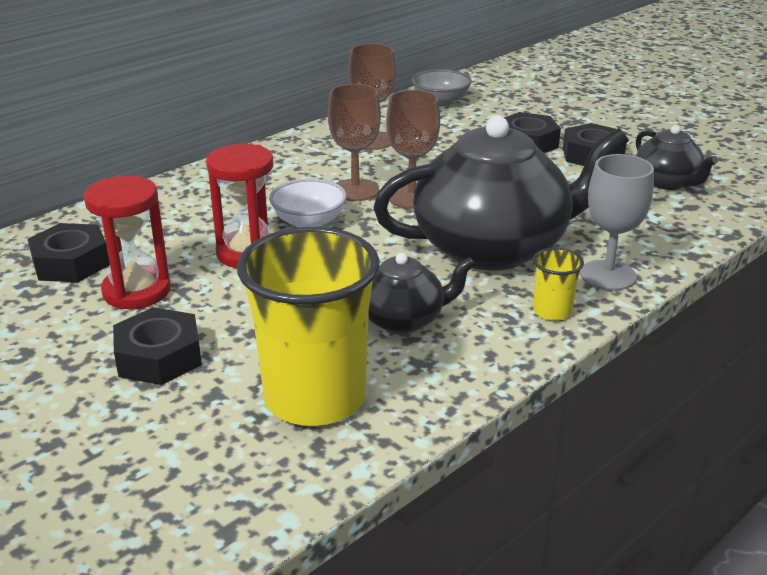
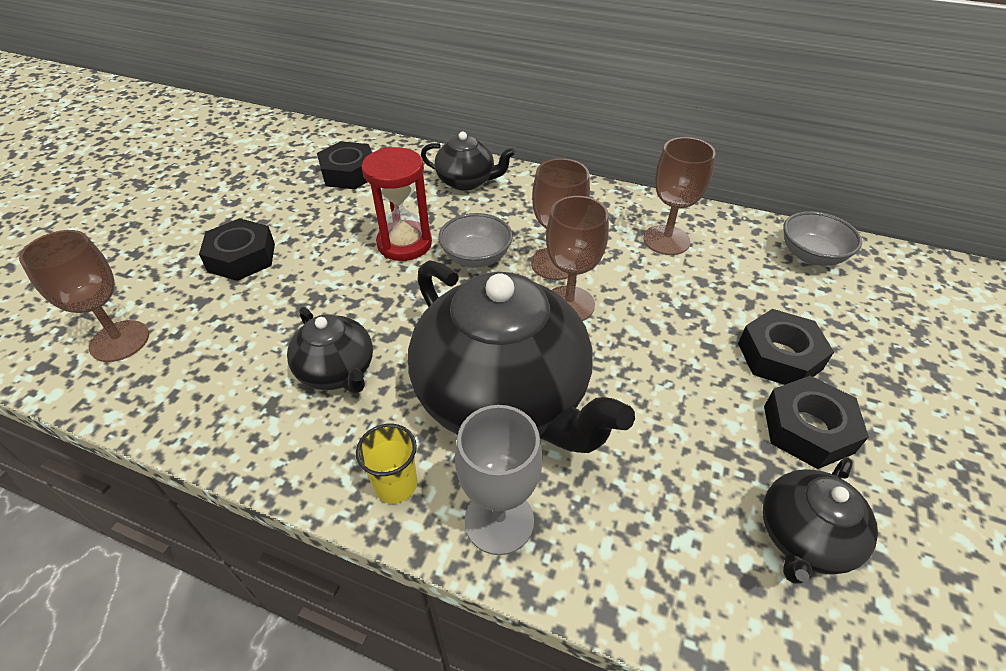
camera: 65 degrees right, 15 degrees up
red hourglass [84,176,171,309] -> none
yellow cup [237,227,380,426] -> none
white bowl [269,178,347,227] -> grey bowl [438,213,513,268]
none -> brown goblet [19,230,149,362]
none -> black teapot [421,132,515,191]

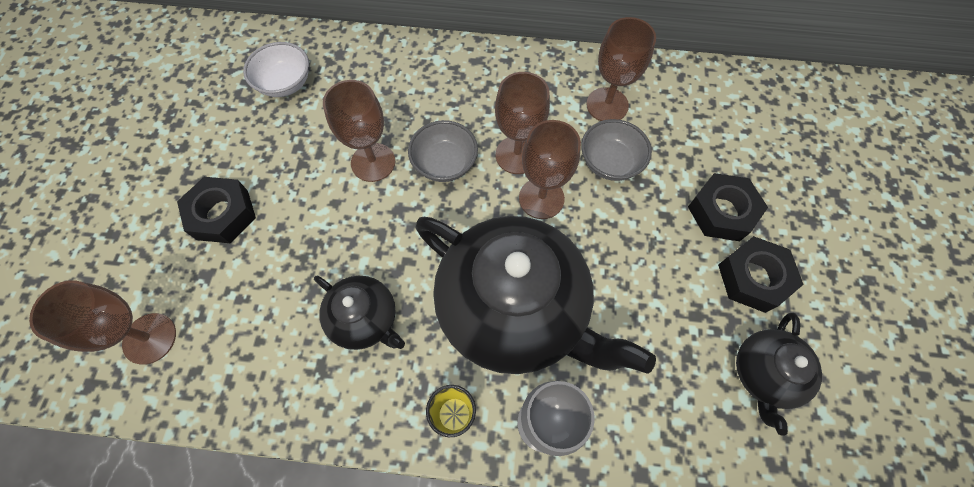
camera: 15 degrees left, 20 degrees up
black nut [317,141,372,189] -> white bowl [243,42,309,97]
red hourglass [361,147,432,261] -> brown goblet [323,80,395,182]
black teapot [421,132,515,191] -> none
grey bowl [783,211,862,266] -> grey bowl moved to [581,119,652,181]

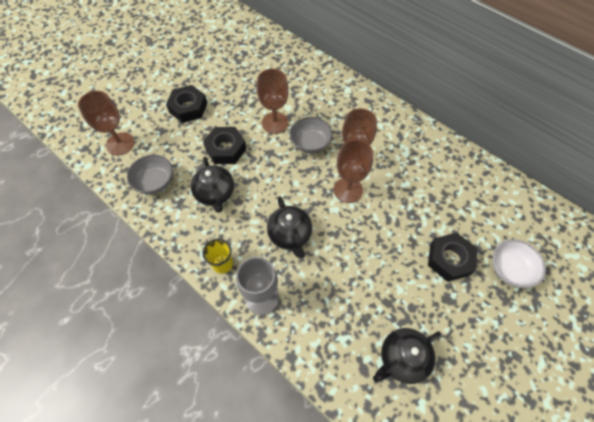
camera: 35 degrees right, 5 degrees down
white bowl [243,42,309,97] -> white bowl moved to [493,239,546,288]
black teapot [416,216,656,374] -> black teapot [267,196,312,258], size x0.49
grey bowl [581,119,652,181] -> grey bowl moved to [127,154,173,194]
brown goblet [586,17,656,121] -> none
black nut [718,236,804,313] -> black nut moved to [203,127,246,164]

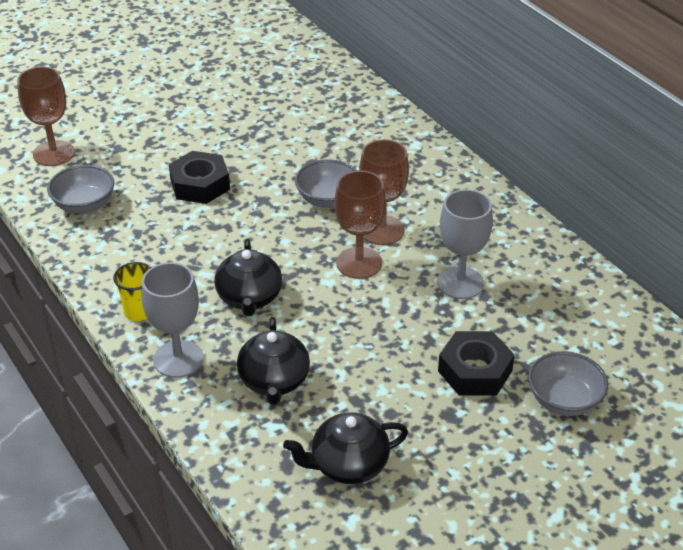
camera: 15 degrees right, 20 degrees down
black nut [166,85,207,123] -> none
black teapot [190,156,234,213] -> black teapot moved to [237,317,310,405]
brown goblet [257,69,289,134] -> none
white bowl [493,239,546,288] -> grey bowl [528,351,608,416]
none -> grey goblet [437,189,493,299]

